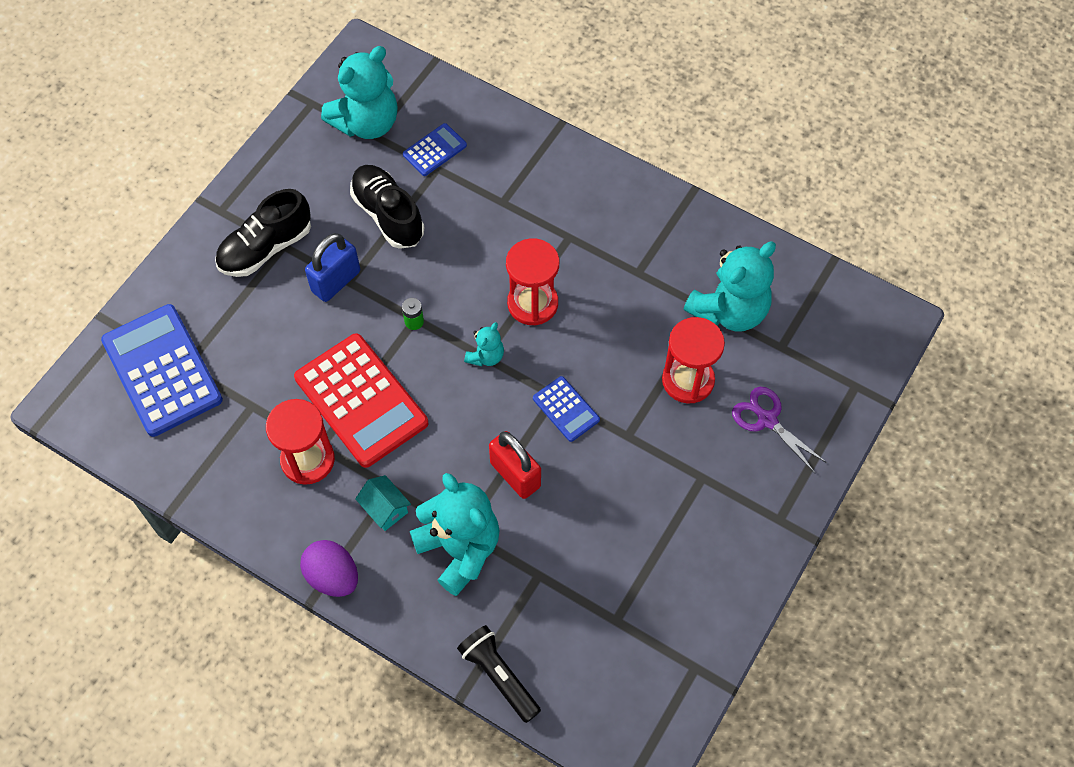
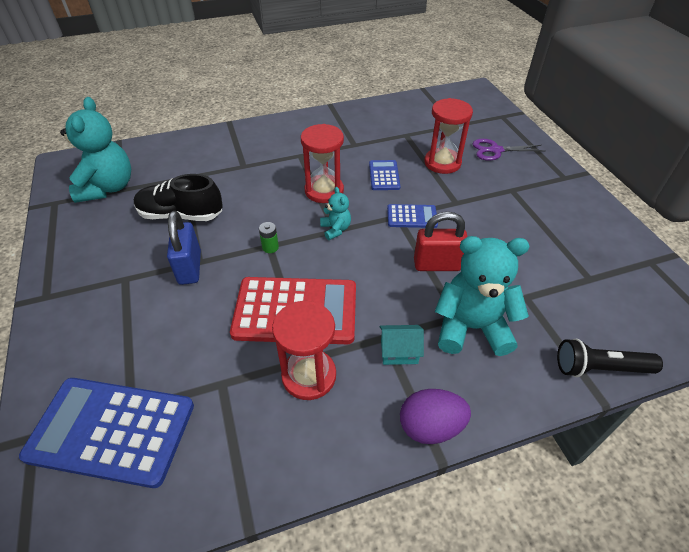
camera: 50 degrees left, 15 degrees down
black shoe [215,189,311,277] -> none
blue calculator [403,123,467,176] -> blue calculator moved to [369,160,400,190]
turquoise teddy bear [683,242,776,331] -> none

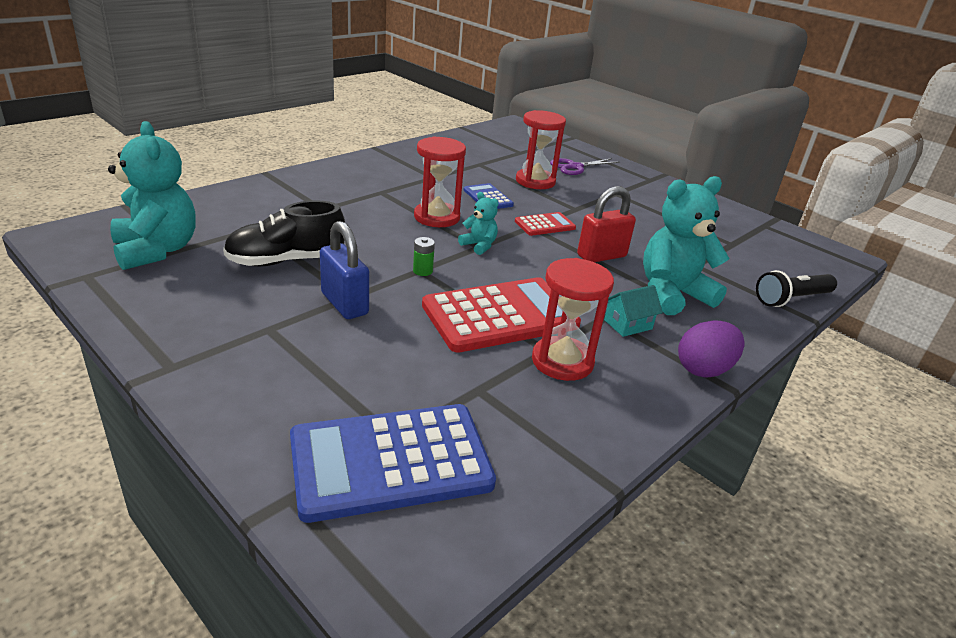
camera: 30 degrees left, 15 degrees down
blue calculator [387,204,438,228] -> red calculator [515,212,576,236]

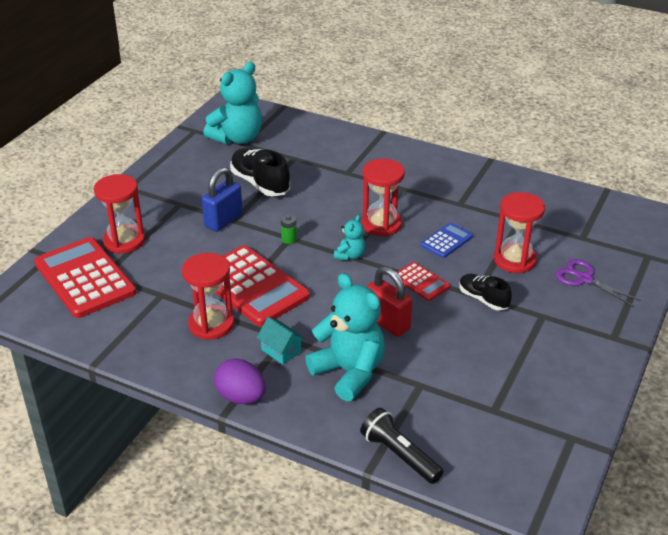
camera: 75 degrees right, 5 degrees up
blue calculator [290,404,496,523] -> red calculator [34,237,136,318]
none -> red hourglass [94,174,145,254]
none -> black shoe [459,274,512,311]

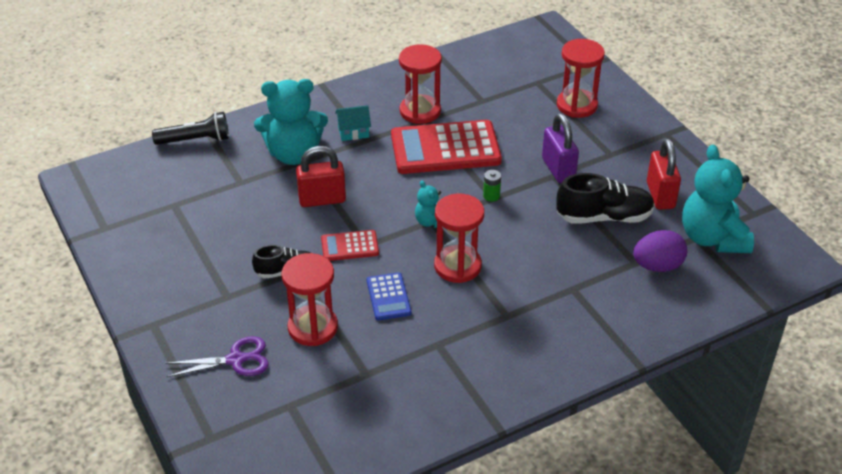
camera: 125 degrees right, 5 degrees up
red calculator [34,237,136,318] -> none
blue padlock [202,167,243,232] -> purple padlock [542,113,579,183]
purple egg [214,358,266,404] -> purple egg moved to [633,230,687,272]
none -> red padlock [647,138,681,210]

